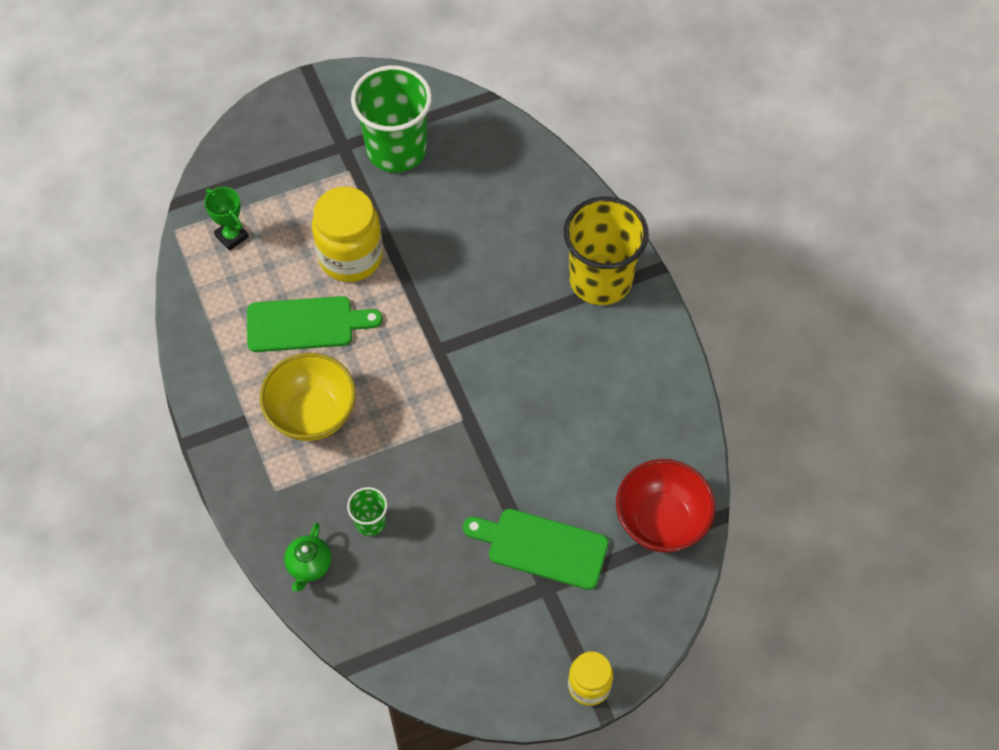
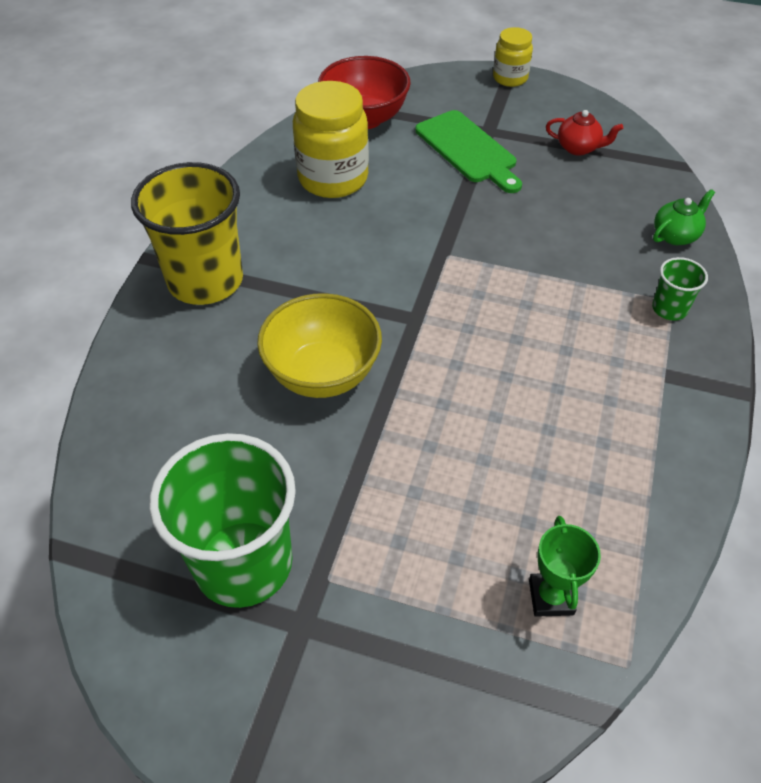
camera: 140 degrees left, 10 degrees down
green cutting board [247,296,383,352] -> none
yellow bowl [260,353,356,441] -> yellow bowl moved to [257,293,382,398]
yellow jar [312,187,383,282] -> yellow jar moved to [293,81,369,198]
green cup [347,487,388,536] -> green cup moved to [652,257,708,320]
none -> red teapot [546,110,623,156]

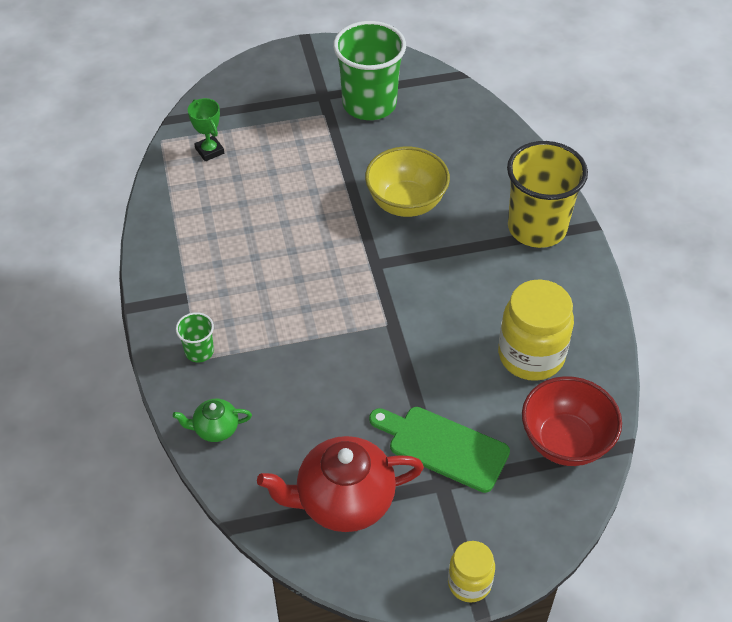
camera: 150 degrees right, 0 degrees up
red teapot [546,110,623,156] -> red teapot [257,436,424,532], size x2.04
green teapot [653,189,715,245] -> green teapot turned 60 degrees clockwise [173,399,252,442]

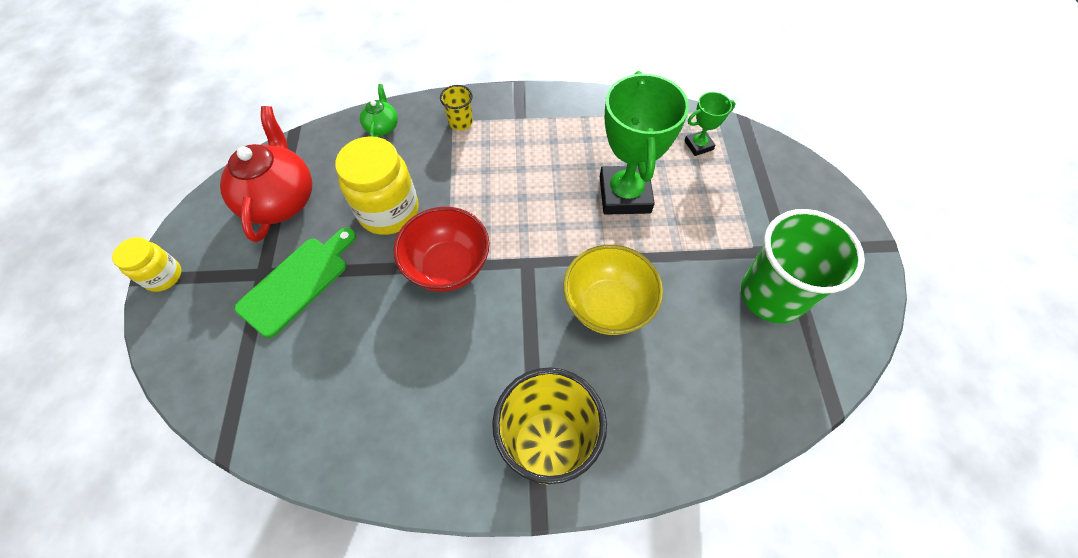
camera: 100 degrees right, 10 degrees up
green cup [176,312,214,362] -> yellow cup [440,85,473,130]
yellow jar [498,279,574,381] -> yellow jar moved to [335,136,419,235]
red bowl [522,376,622,466] -> red bowl moved to [394,207,489,292]
none -> green trophy [600,71,689,215]

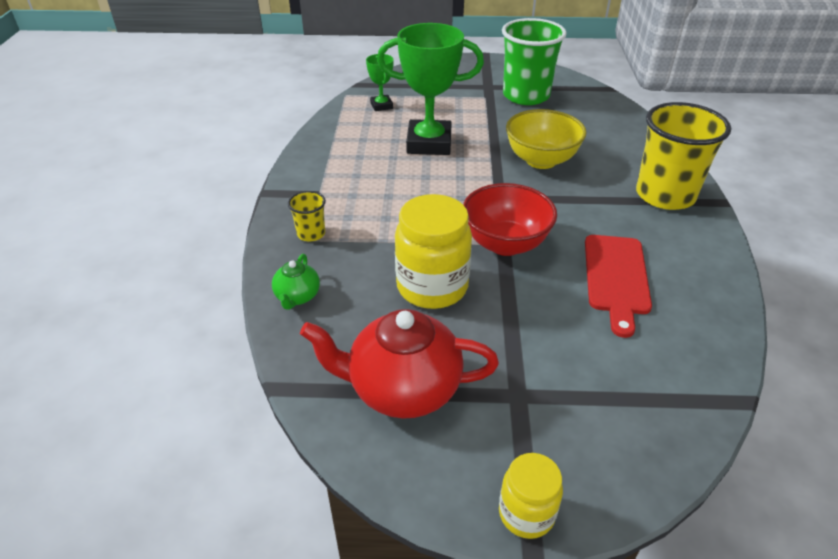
camera: 85 degrees left, 20 degrees down
green cutting board [234,227,356,338] -> none
green teapot [360,84,398,137] -> green teapot turned 90 degrees counterclockwise [272,254,320,310]
none -> red cutting board [585,235,652,338]

